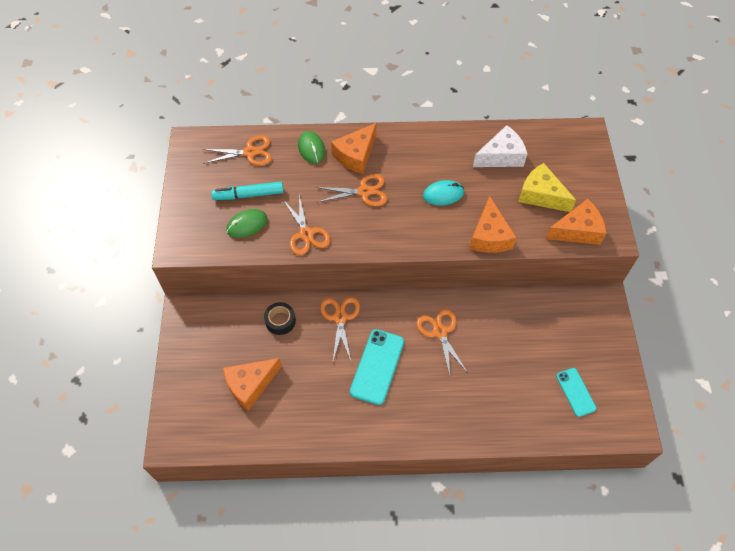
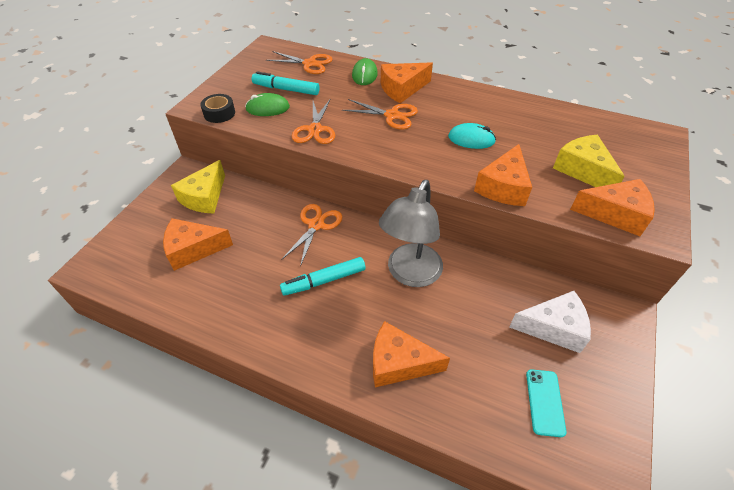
camera: 25 degrees right, 10 degrees down
black tape [264,302,296,335] -> black tape moved to [200,94,235,123]
turquoise phone [350,329,404,405] -> turquoise marker [280,257,366,296]
orange scissors [417,309,468,375] -> grey lamp [379,180,443,287]
white cheese [473,125,527,167] -> white cheese moved to [509,291,591,353]
none -> yellow cheese [171,160,225,214]
none -> orange cheese [373,321,450,387]

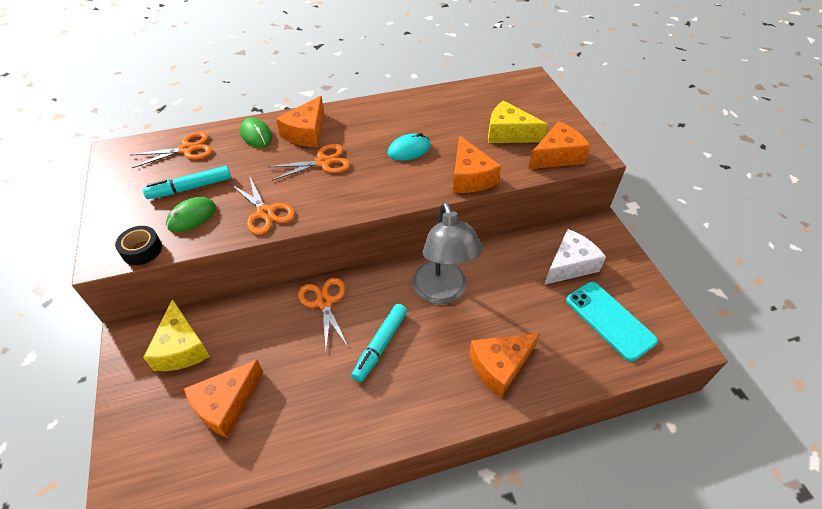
camera: 40 degrees left, 0 degrees up
turquoise phone [526,369,566,437] -> turquoise phone [566,282,658,362], size x1.61

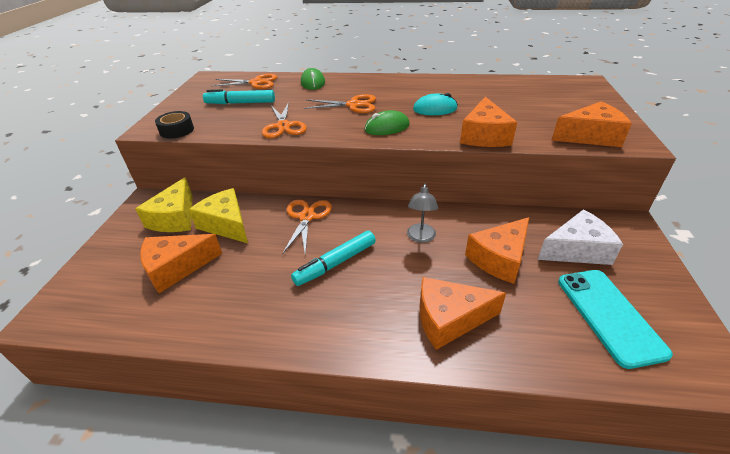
camera: 25 degrees right, 10 degrees down
green mouse [166,197,216,232] -> green mouse moved to [365,110,410,135]
orange cheese [276,96,324,147] -> orange cheese moved to [465,217,529,284]
grey lamp [412,202,483,304] -> grey lamp [407,183,438,243], size x0.50
yellow cheese [488,100,548,143] -> yellow cheese moved to [189,188,248,243]

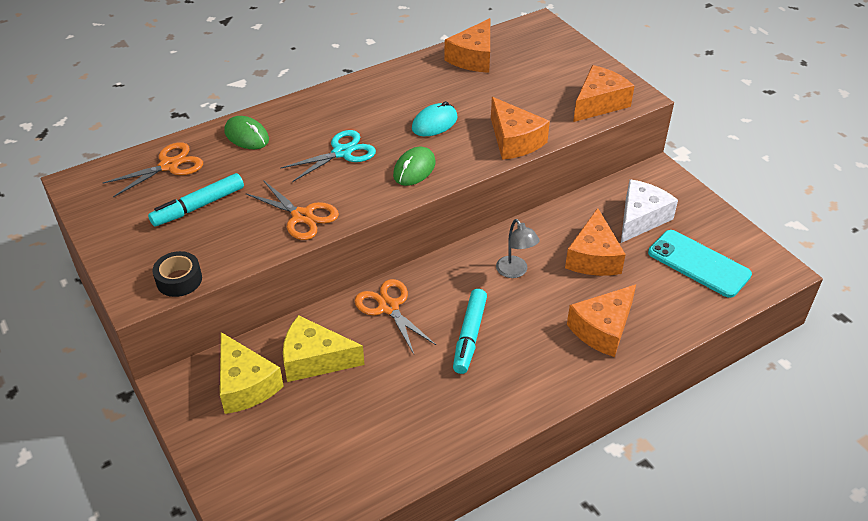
camera: 40 degrees left, 5 degrees up
orange cheese [140,234,222,293] -> orange cheese moved to [444,18,490,73]
orange scissors [303,94,376,113] -> turquoise scissors [280,130,376,182]

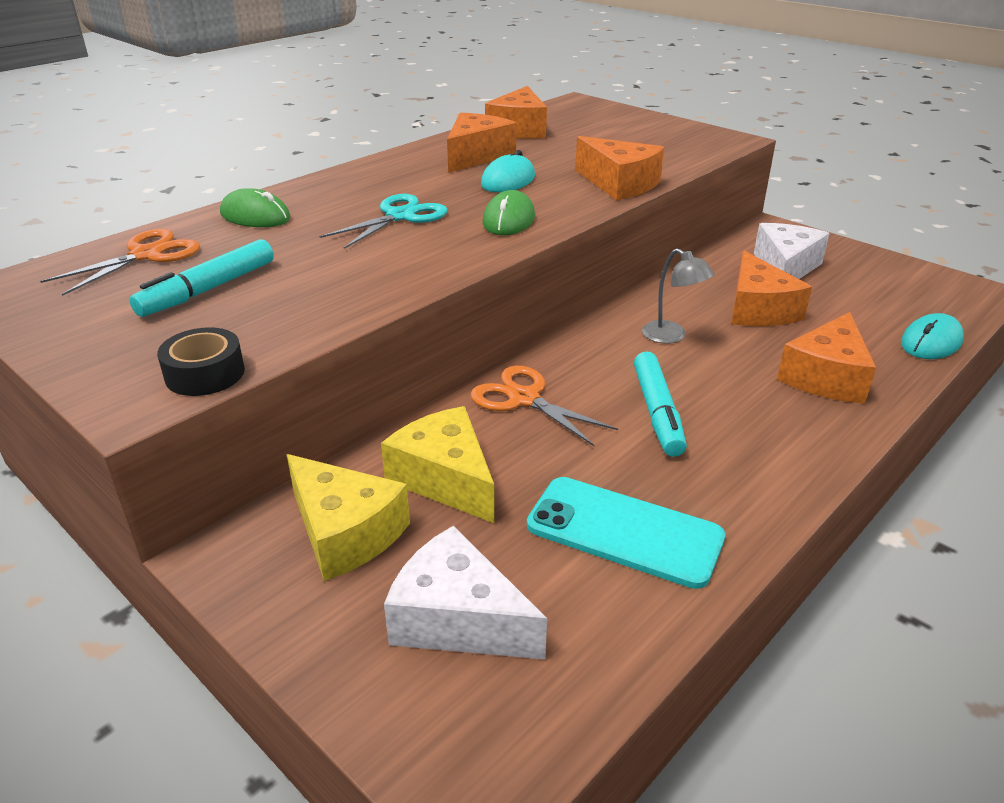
camera: 15 degrees left, 10 degrees down
orange scissors [245,180,339,240] -> none
yellow cheese [283,315,365,382] -> yellow cheese turned 60 degrees clockwise [381,406,495,524]
orange cheese [573,65,634,122] -> orange cheese moved to [447,112,516,173]
turquoise phone [648,230,752,298] -> turquoise phone moved to [527,477,725,589]
none -> white cheese [384,526,547,659]
none -> turquoise mouse [901,313,964,359]

